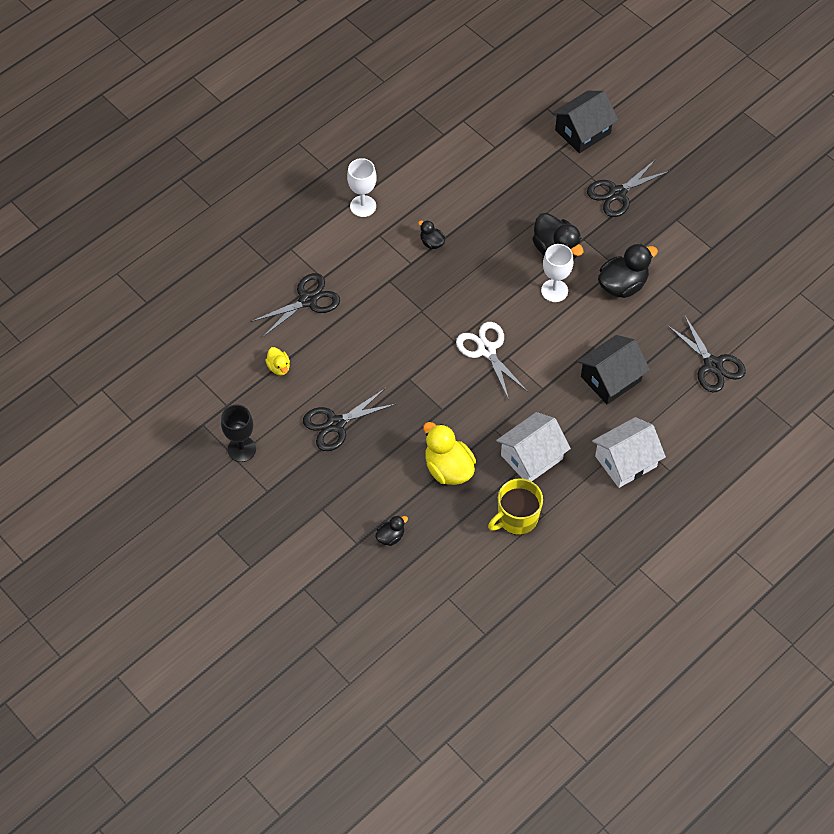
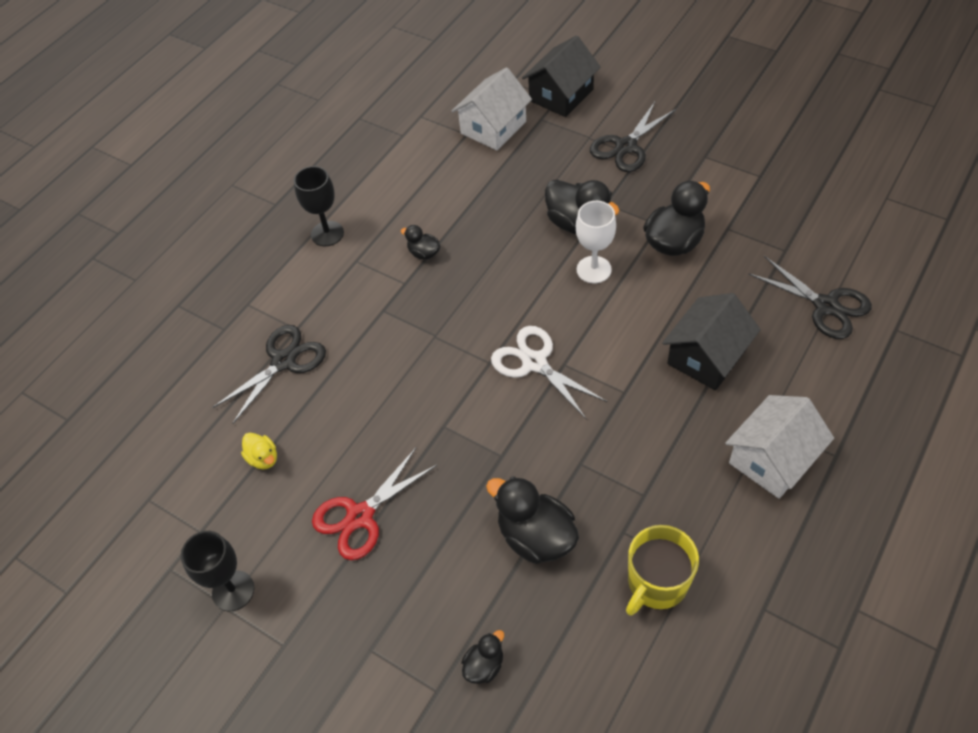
camera: 10 degrees left, 5 degrees down
black scissors [303,388,396,451] -> red scissors [312,448,437,560]
white goblet [347,158,377,217] -> black goblet [294,166,344,246]
yellow duck [423,422,476,485] -> black duck [486,476,579,564]
white house [496,412,571,481] -> white house moved to [452,67,532,150]

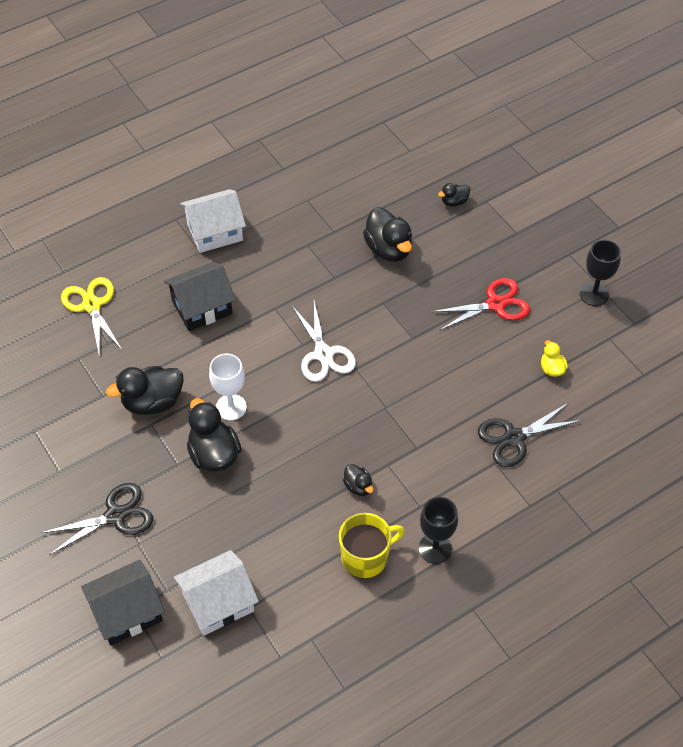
camera: 160 degrees left, 0 degrees up
yellow mug [626,525,699,616] -> yellow mug moved to [339,513,405,578]
black scissors [748,256,872,339] -> yellow scissors [61,277,123,358]

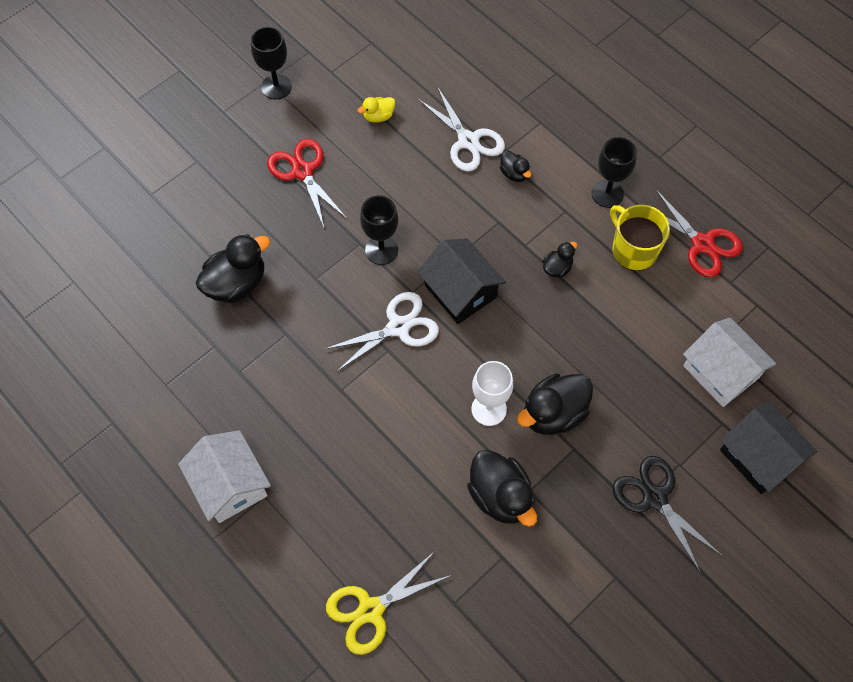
camera: 100 degrees left, 10 degrees up
black house [164,262,236,331] -> black house moved to [417,238,506,324]
black duck [438,183,470,206] -> black duck moved to [500,151,531,182]
black scissors [478,403,582,467] -> white scissors [418,88,505,172]
none -> black goblet [360,195,398,265]
none -> red scissors [656,190,743,277]

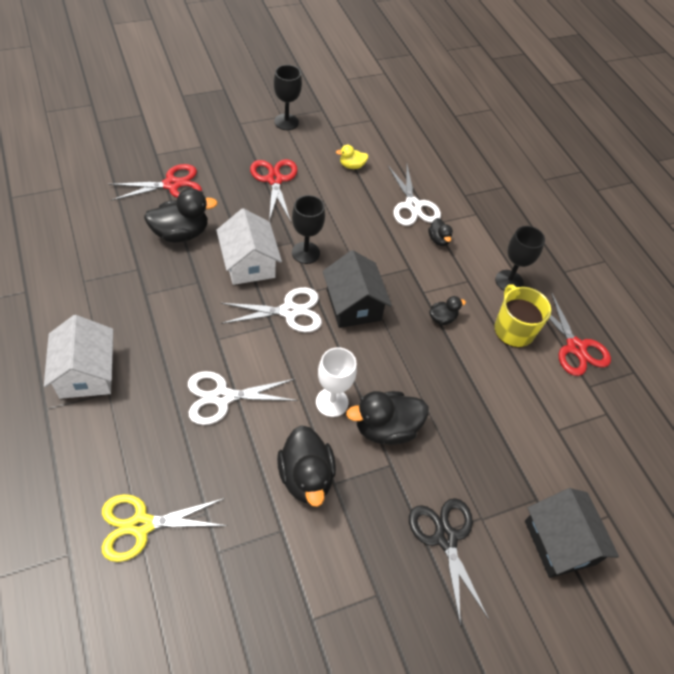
camera: 15 degrees right, 10 degrees down
white house [683,318,776,407] -> white house moved to [216,208,282,285]
none -> red scissors [108,164,202,201]
none -> white scissors [188,371,298,425]

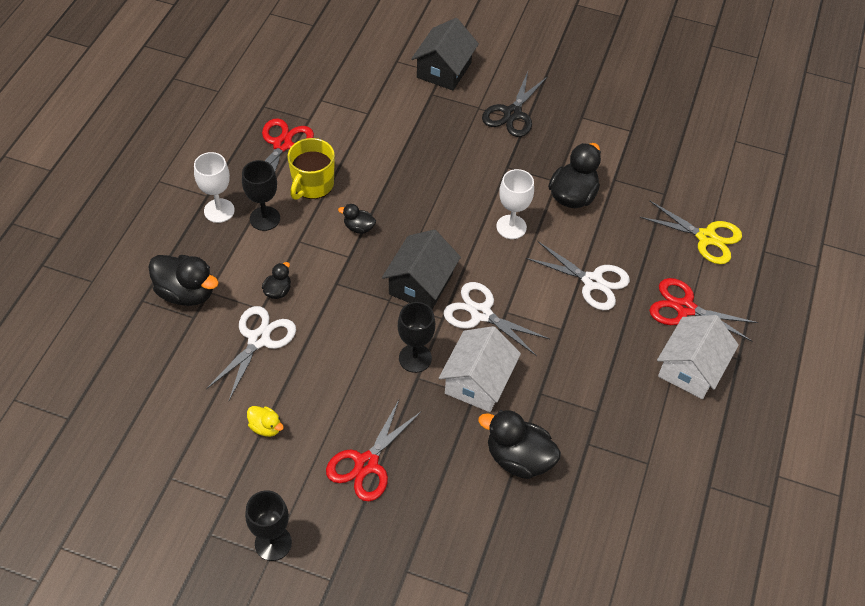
camera: 135 degrees left, 0 degrees up
red scissors [108,164,202,201] -> red scissors moved to [650,278,758,341]
black duck [346,391,429,445] -> black duck moved to [148,255,219,306]
none -> white goblet [194,152,235,223]

